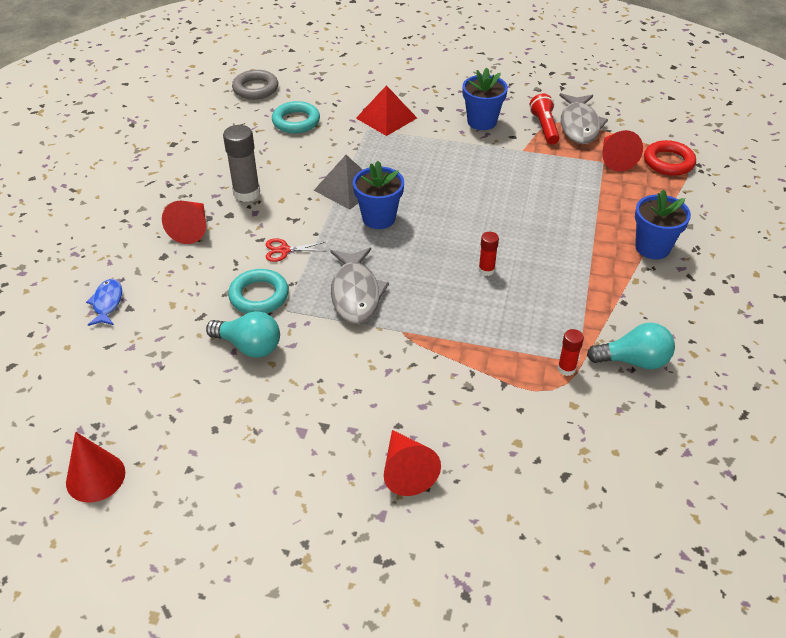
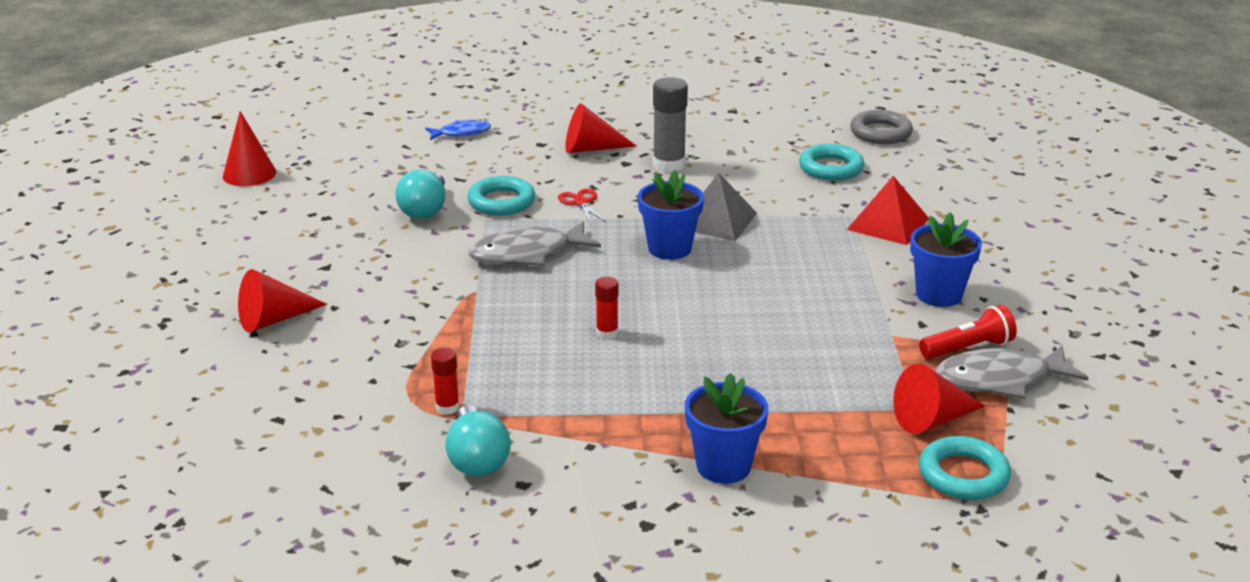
camera: 75 degrees right, 15 degrees down
red ring [644,140,696,176] -> turquoise ring [919,436,1011,500]

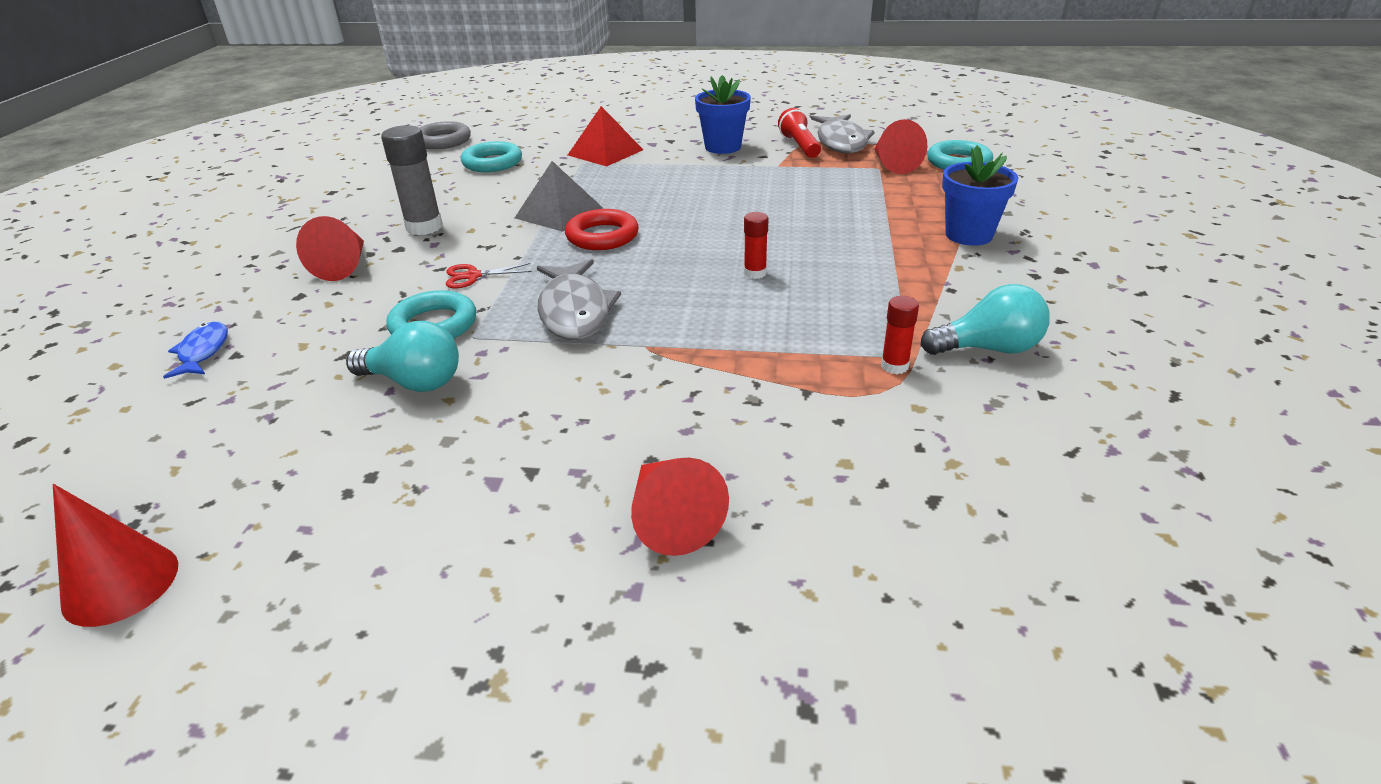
camera: 80 degrees left, 5 degrees up
blue flower pot [638,170,704,260] -> red ring [565,209,639,250]

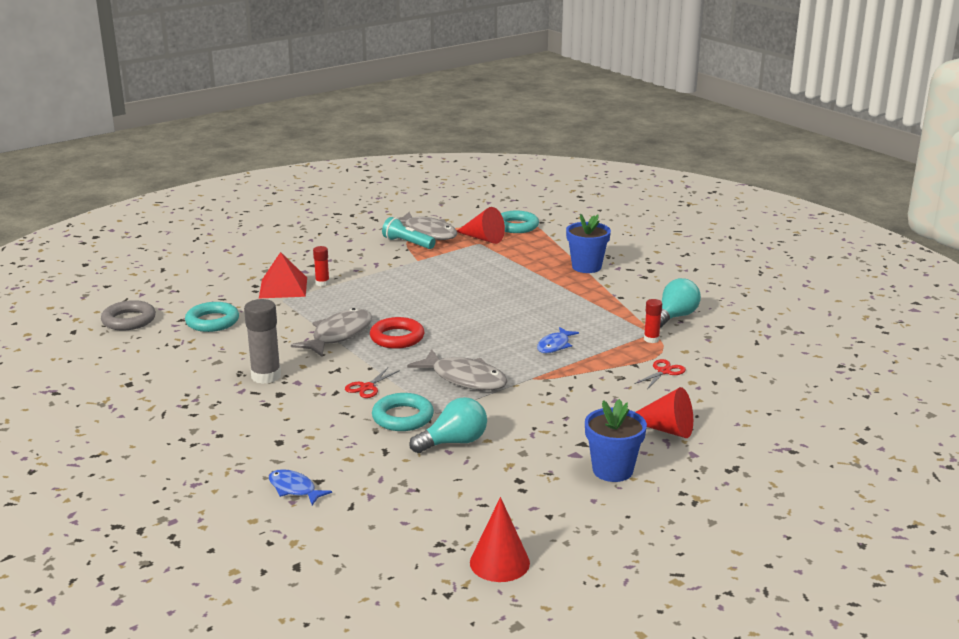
camera: 45 degrees left, 10 degrees down
red cone [296,216,364,281] -> none
grey pyramid [515,161,603,232] -> grey fish [291,308,372,356]
blue flower pot [695,75,751,154] -> blue flower pot moved to [585,399,647,482]
red glue stick [744,212,769,279] -> red glue stick moved to [313,246,330,286]
red flashlight [778,108,821,158] -> turquoise flashlight [382,217,436,249]
none -> blue fish [537,327,579,353]
none -> red scissors [634,359,686,389]

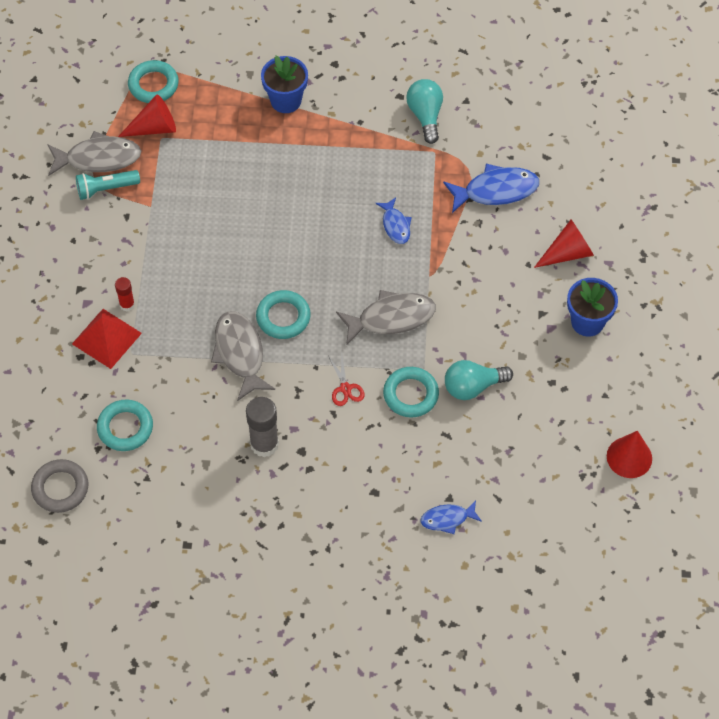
camera: 50 degrees left, 35 degrees up
red ring [370,317,424,349] -> turquoise ring [256,290,311,339]
turquoise light bulb [409,397,487,453] -> turquoise light bulb turned 120 degrees counterclockwise [445,360,513,400]
red scissors [634,359,686,389] -> blue fish [443,164,539,213]
red glue stick [644,299,662,343] -> none

